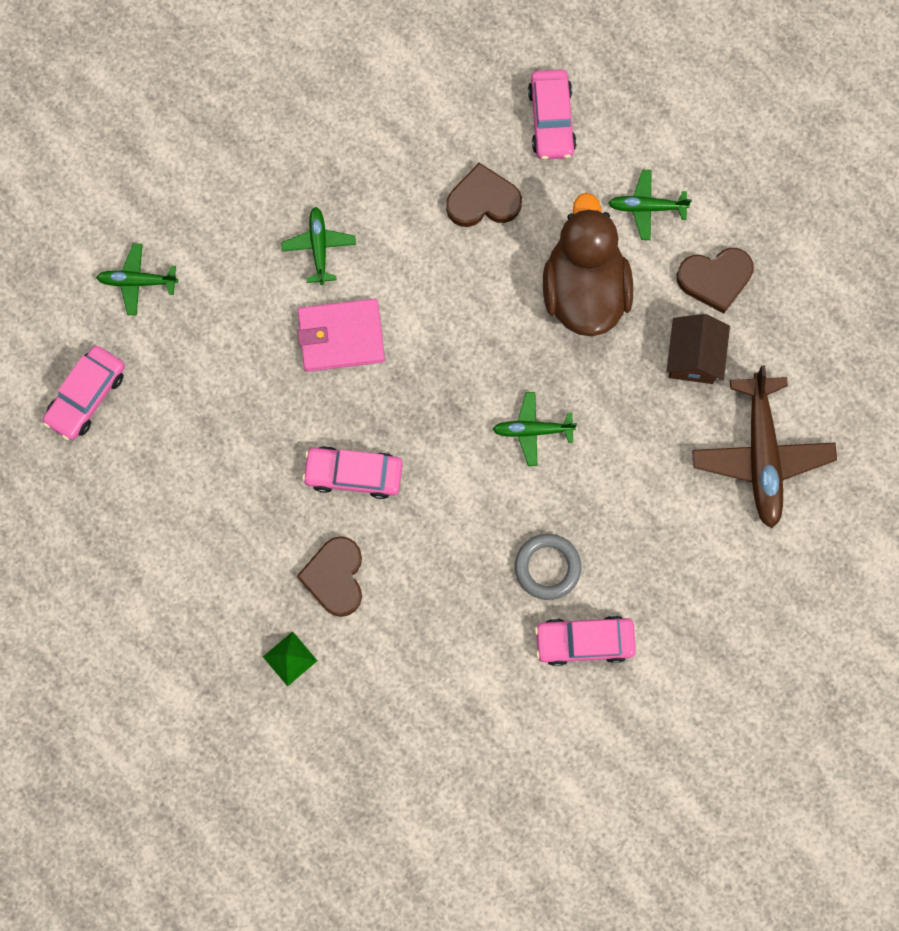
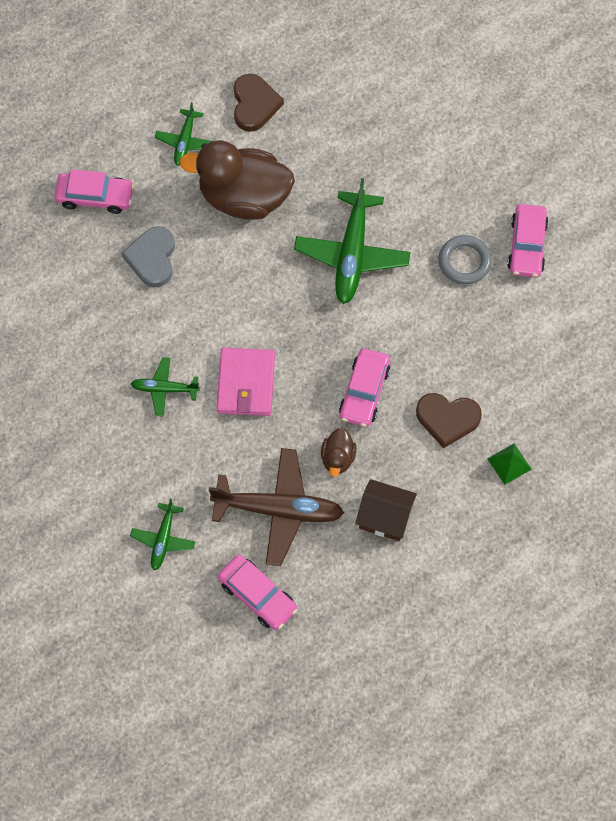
camera: 80 degrees left, 10 degrees down
brown heart [446,163,522,227] -> grey heart [122,226,175,287]
green plane [492,392,577,466] -> green plane [294,178,411,304], size x1.88
brown house [666,314,730,384] -> brown house moved to [355,479,417,541]
brown plane [692,365,837,528] -> brown plane moved to [209,448,344,566]
none -> brown duck [321,428,356,477]

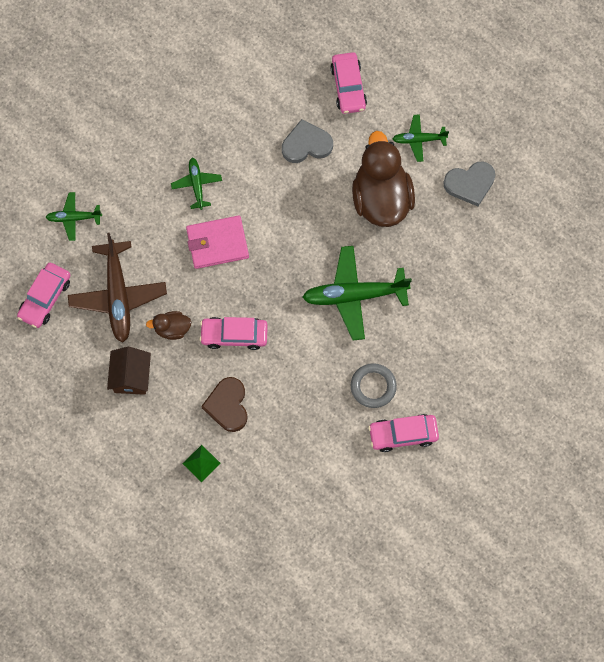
camera: 75 degrees right, 5 degrees up
brown heart [234,74,284,132] -> grey heart [443,162,495,206]

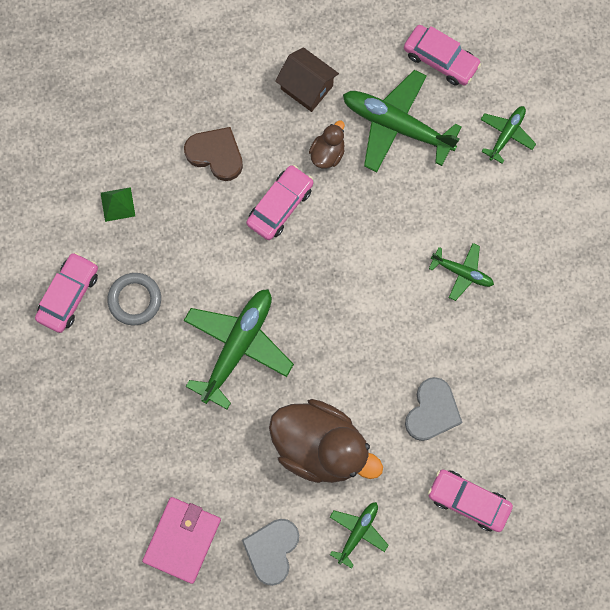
camera: 125 degrees right, 5 degrees up
pink car [17,263,71,328] -> pink car turned 150 degrees clockwise [404,25,481,86]
brown plane [68,233,167,343] -> green plane [343,70,461,172]
green pyramid [183,445,220,482] -> green pyramid moved to [101,187,135,222]
pink wallet [186,215,249,269] -> pink wallet moved to [142,497,221,584]

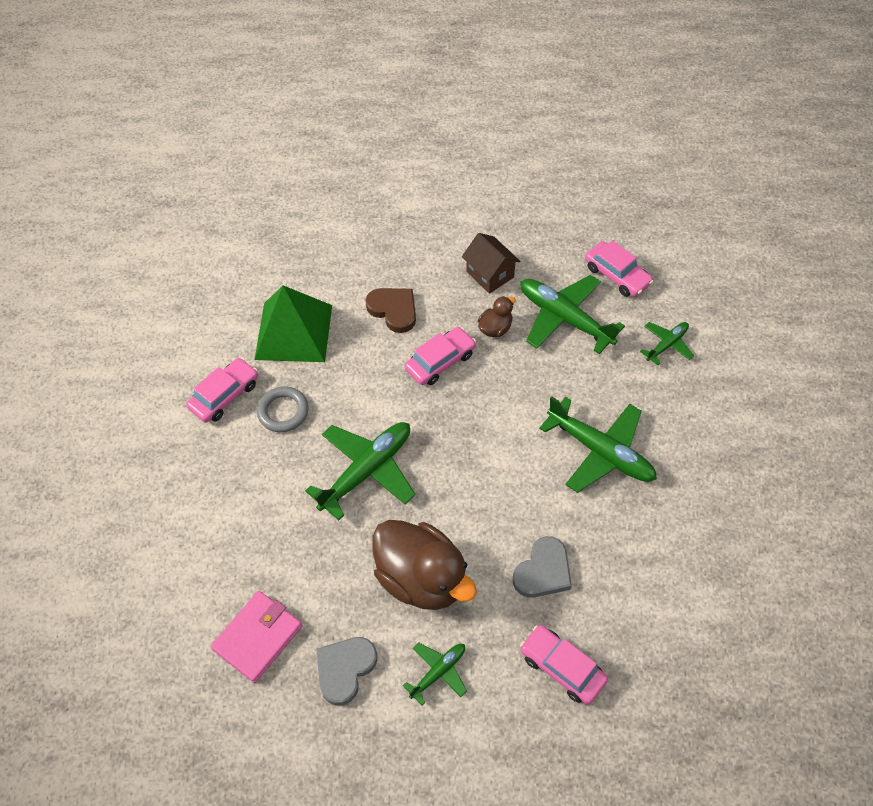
camera: 15 degrees right, 20 degrees down
green pyramid [101,187,135,222] -> green pyramid [254,286,332,362], size x2.44
green plane [429,243,494,301] -> green plane [539,396,657,493], size x1.88

